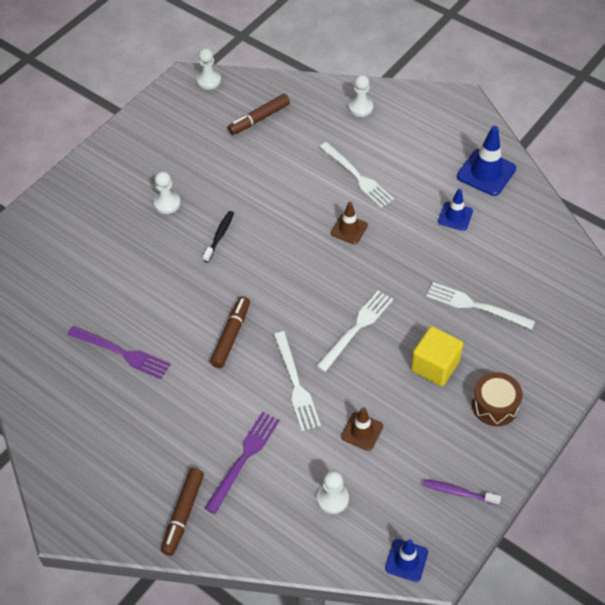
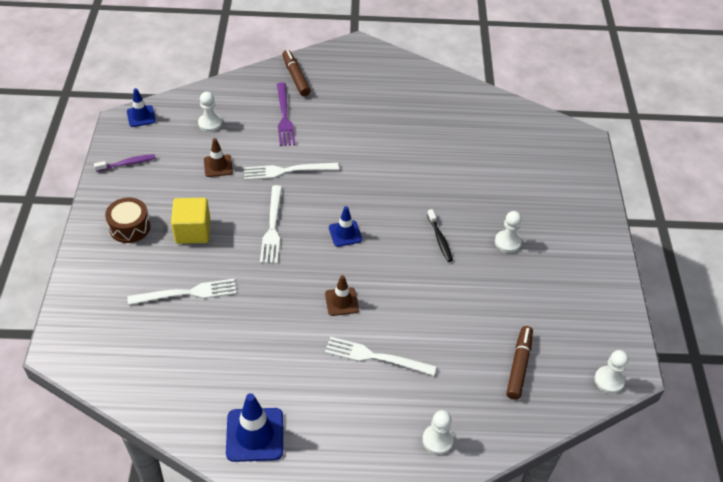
camera: 140 degrees right, 5 degrees down
purple fork [67,326,171,379] -> none
brown marker [210,296,250,368] -> none
white fork [274,331,321,431] -> white fork turned 45 degrees counterclockwise [244,163,339,180]
blue traffic cone [438,189,473,231] -> blue traffic cone moved to [329,206,362,247]

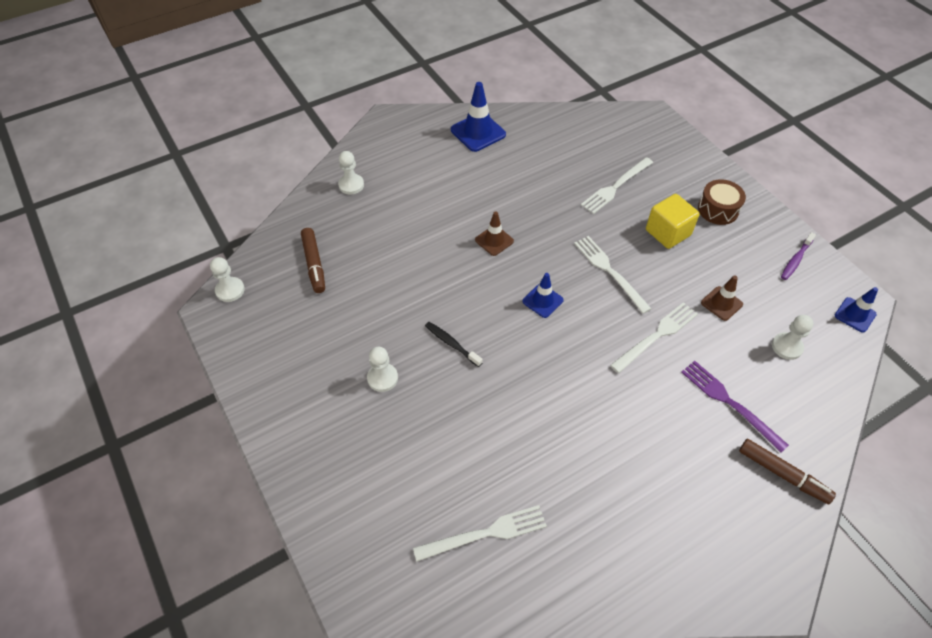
camera: 150 degrees right, 5 degrees up
white fork [325,337,436,376] -> white fork moved to [413,505,547,562]

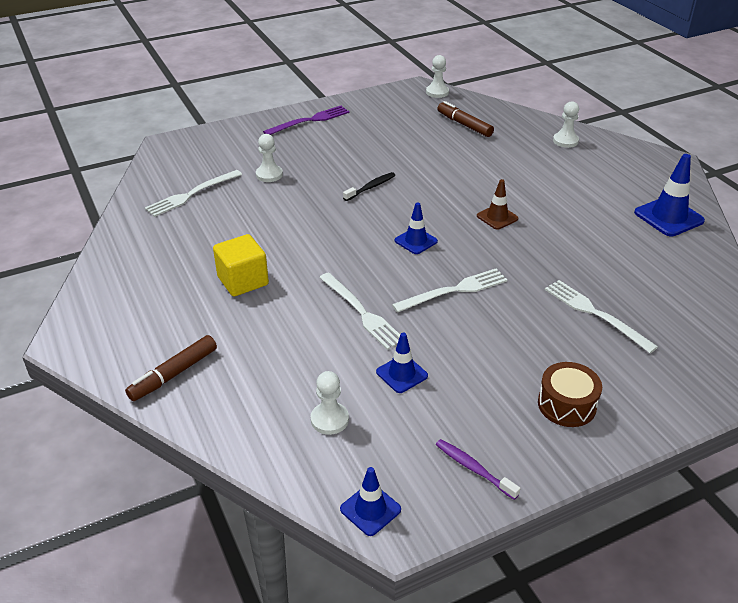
camera: 95 degrees right, 15 degrees down
brown marker [301,228,325,293] -> brown marker turned 60 degrees clockwise [437,101,494,137]
white pawn [367,347,398,392] -> white pawn moved to [256,134,283,182]
white fork [413,505,547,562] -> white fork turned 60 degrees clockwise [145,170,242,217]
yellow cube [646,194,700,249] -> yellow cube moved to [213,234,269,297]
purple fork [681,361,789,453] -> purple fork moved to [263,106,349,135]
brown traffic cone [701,276,743,321] -> blue traffic cone [376,332,428,393]

